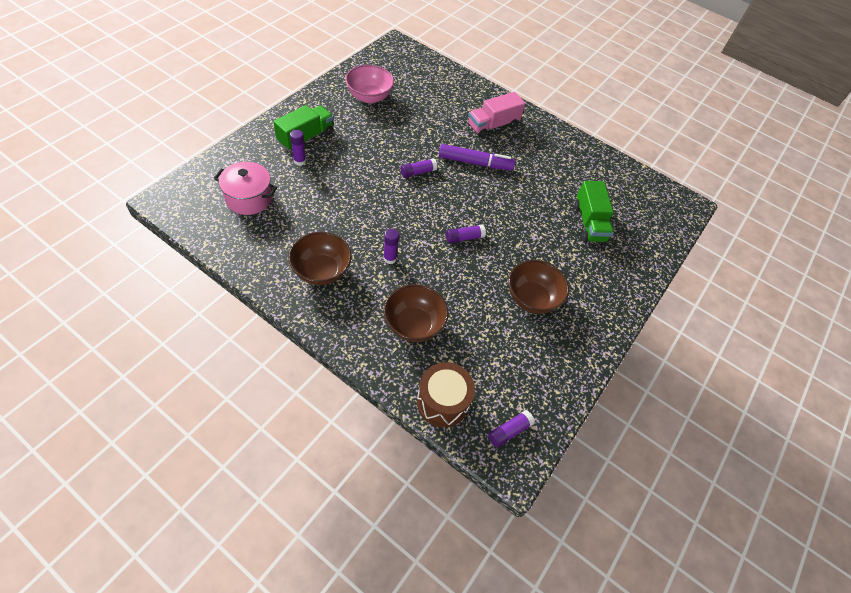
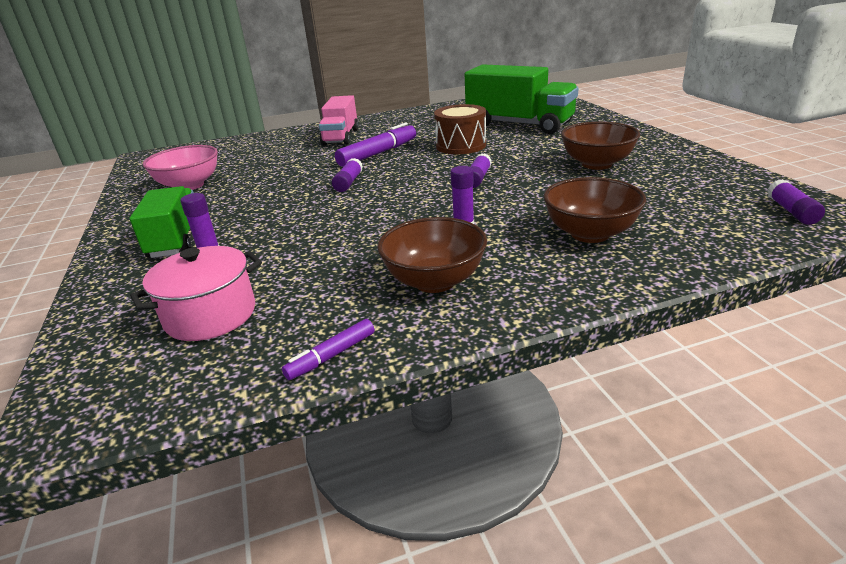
camera: 45 degrees left, 25 degrees down
brown drum [417,362,475,427] -> brown drum moved to [434,104,486,154]
green truck [575,181,614,243] -> green truck [465,64,579,134], size x1.57
none -> purple marker [282,319,375,380]

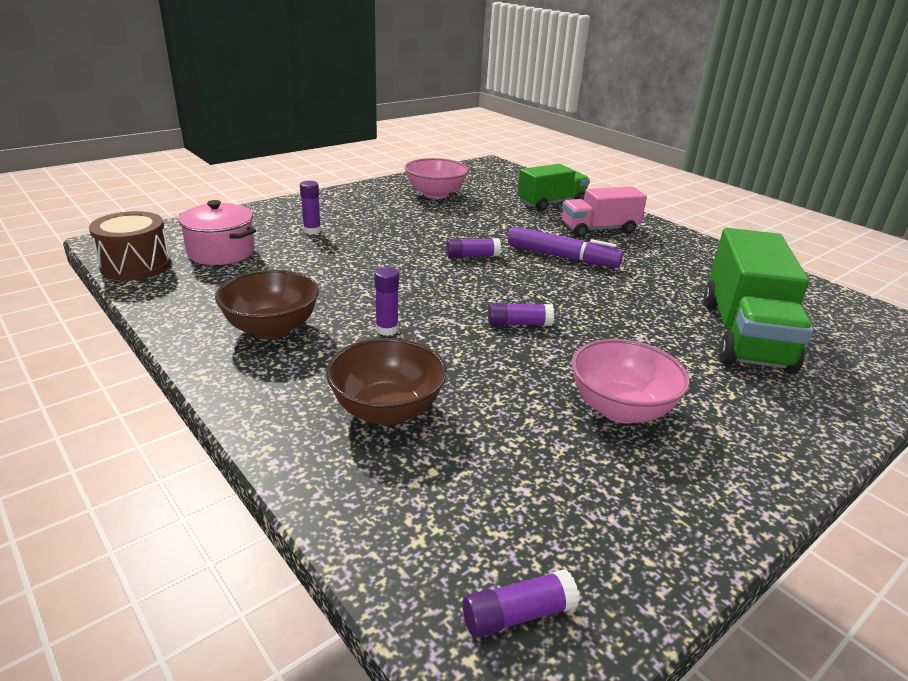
camera: 65 degrees right, 0 degrees up
green truck [130,186,194,258] -> green truck moved to [517,164,590,211]
purple marker [282,319,375,380] -> none
brown drum [434,104,486,154] -> brown drum moved to [89,211,171,280]
brown bowl [561,122,640,170] -> pink bowl [571,339,690,423]

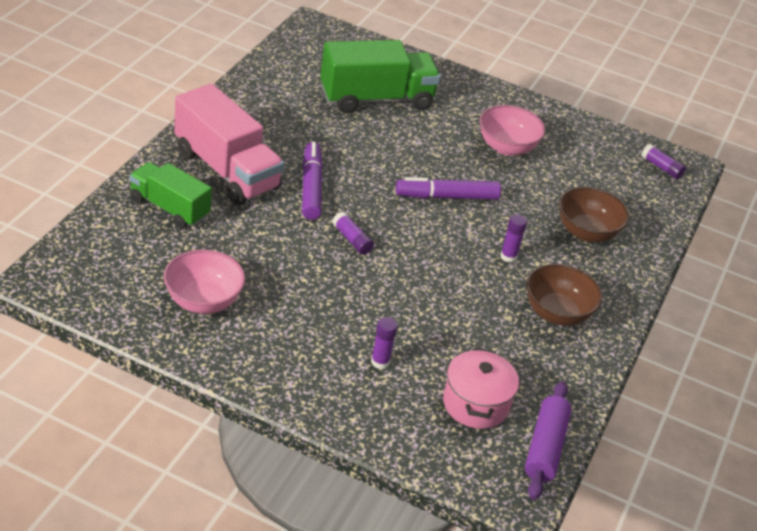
camera: 120 degrees left, 10 degrees up
brown drum [89,211,171,280] -> purple rolling pin [525,381,572,500]
purple glue stick [488,303,554,326] -> purple marker [396,177,501,200]
pink truck [562,186,647,237] -> pink truck [174,84,284,205], size x1.57

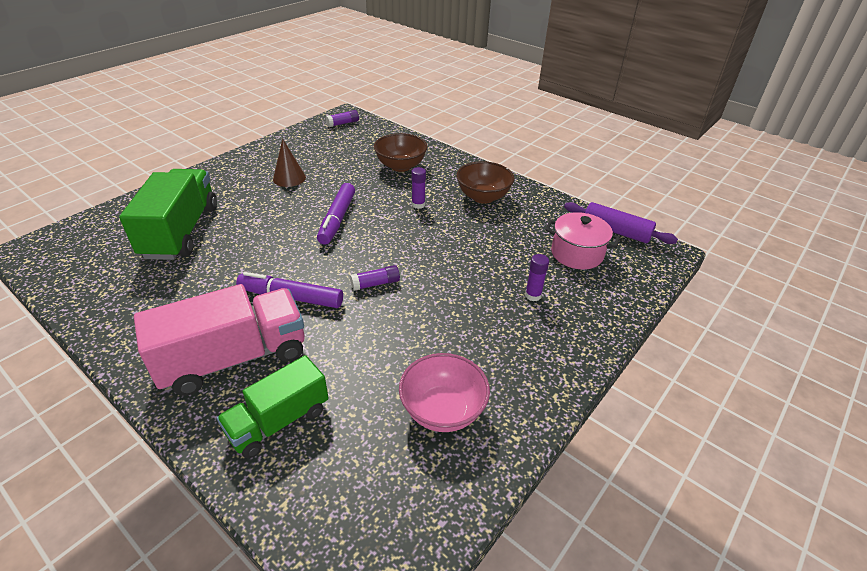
camera: 70 degrees left, 0 degrees up
pink bowl [479,105,546,156] -> brown cone [273,139,306,187]

